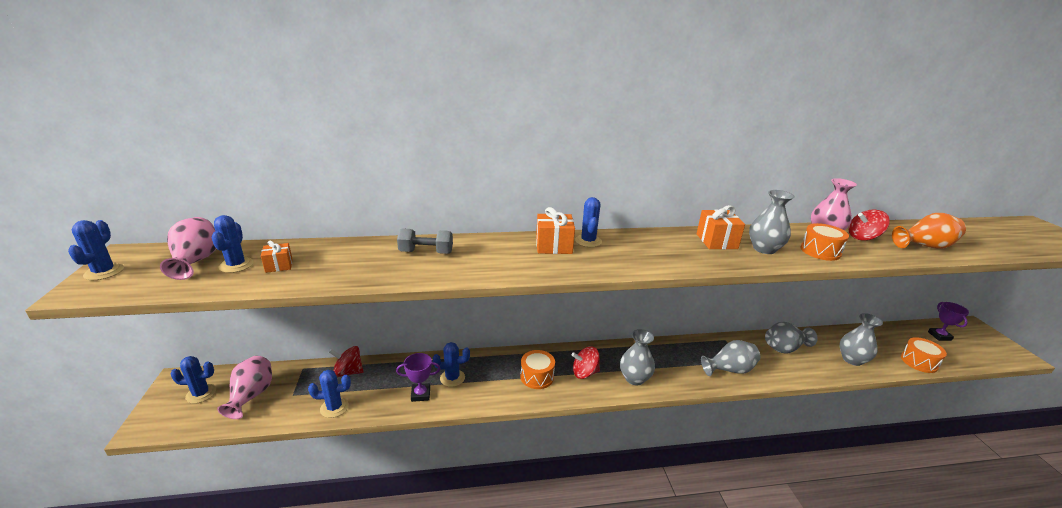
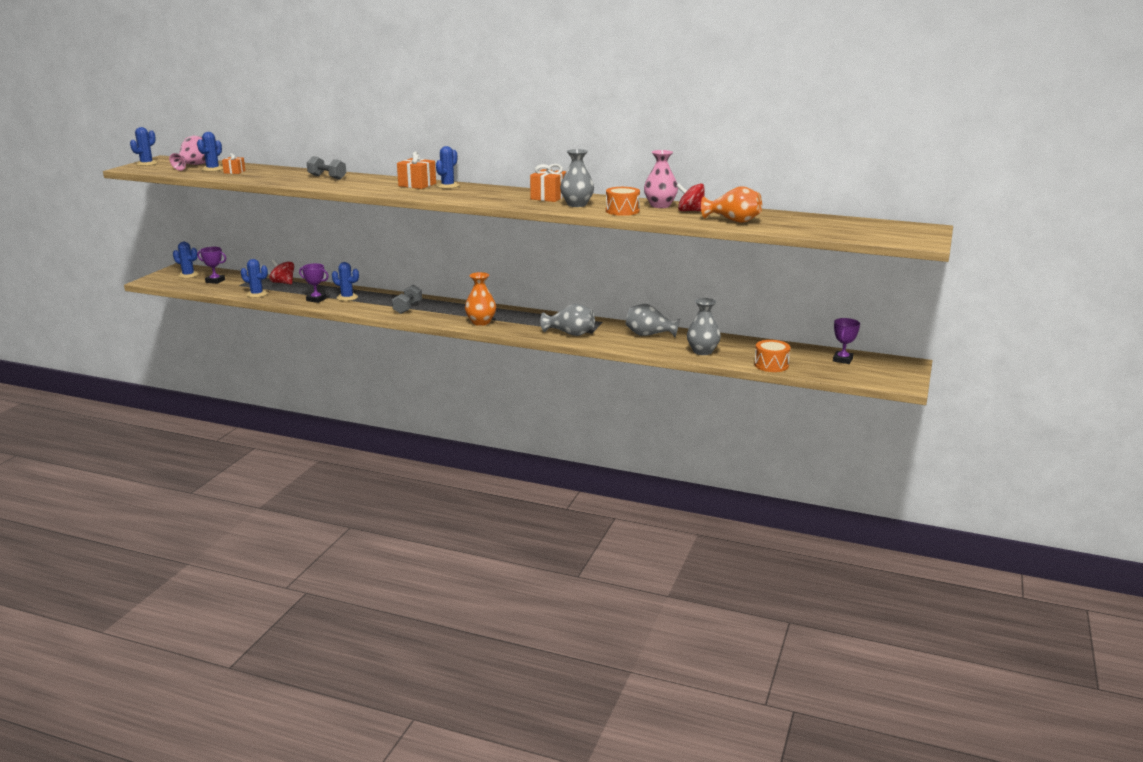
camera: 30 degrees right, 5 degrees down
pink vase [217,356,272,419] -> purple trophy [197,247,226,284]
orange drum [520,350,555,389] -> grey dumbbell [392,285,422,314]
red spinning top [572,347,600,379] -> none
grey vase [620,329,655,386] -> orange vase [465,272,496,326]

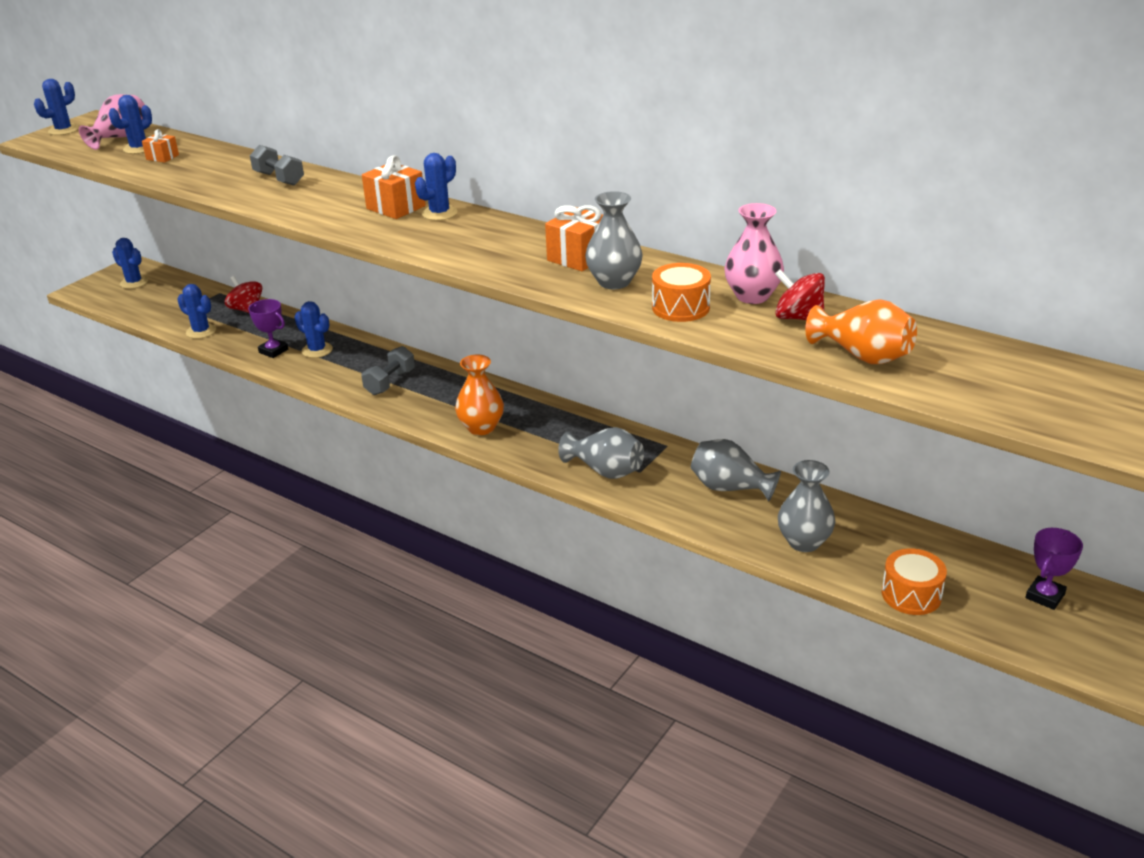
camera: 15 degrees right, 10 degrees up
purple trophy [197,247,226,284] -> none

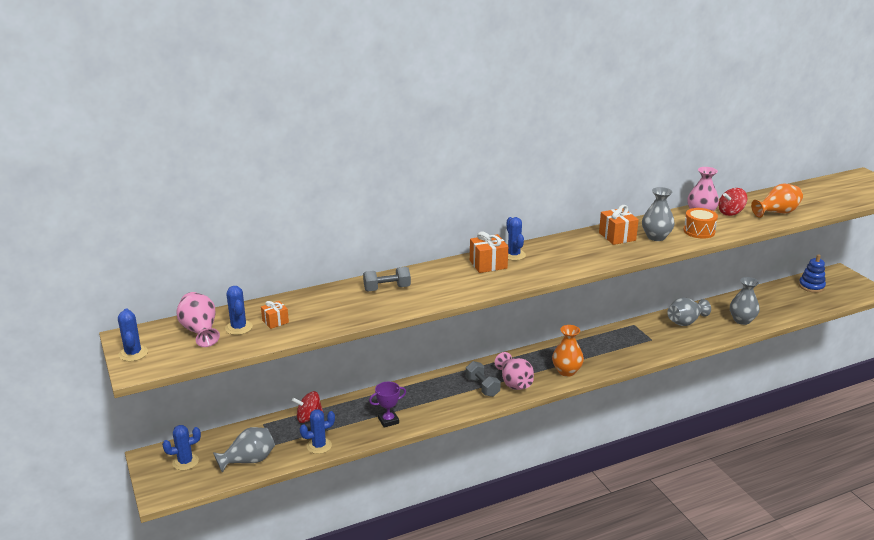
camera: 60 degrees left, 5 degrees down
blue cactus [295,301,333,358] -> none
grey vase [558,427,644,479] -> grey vase moved to [213,427,275,473]
orange drum [882,548,947,615] -> none
purple trophy [1025,528,1083,610] -> blue stacking toy [799,254,826,293]
none -> pink vase [495,352,534,390]

